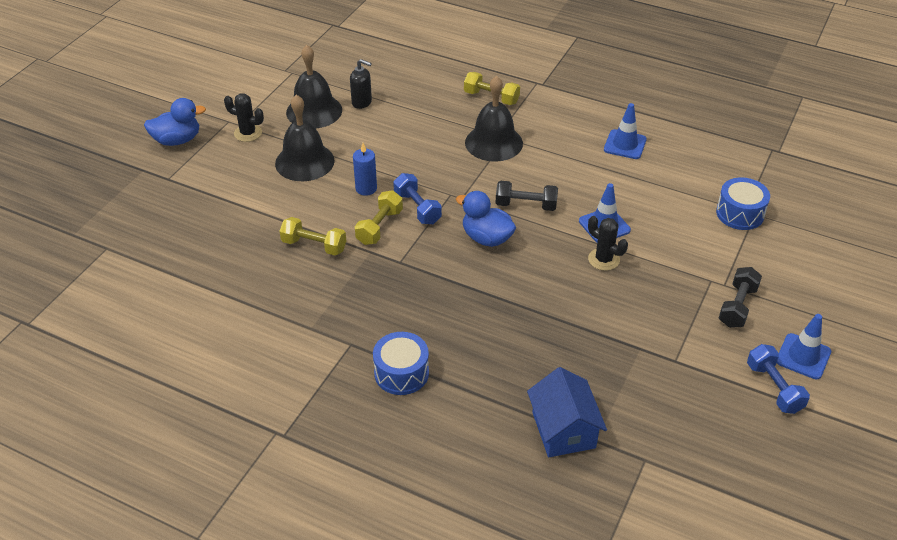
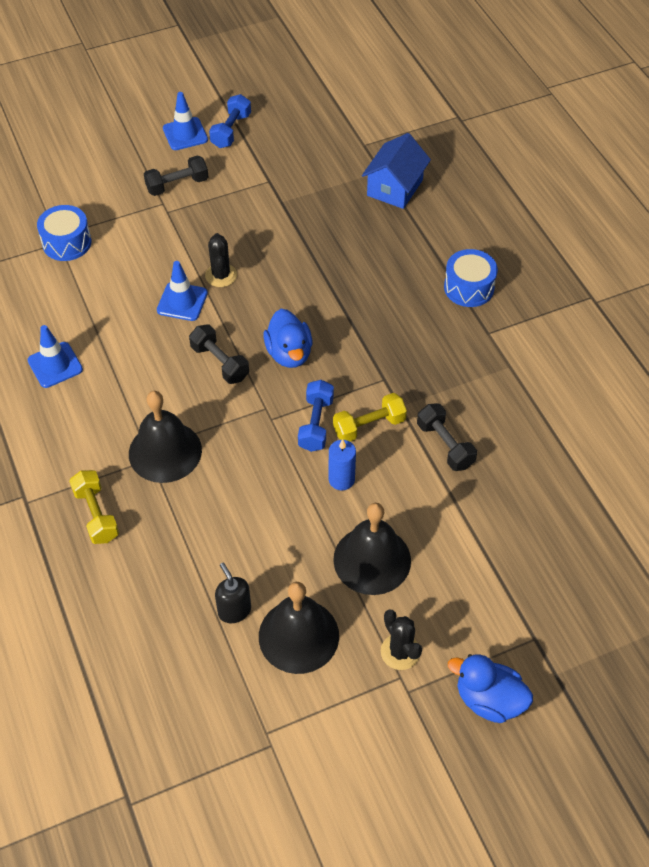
camera: 140 degrees left, 10 degrees up
yellow dumbbell [280,217,346,255] -> black dumbbell [417,403,477,471]

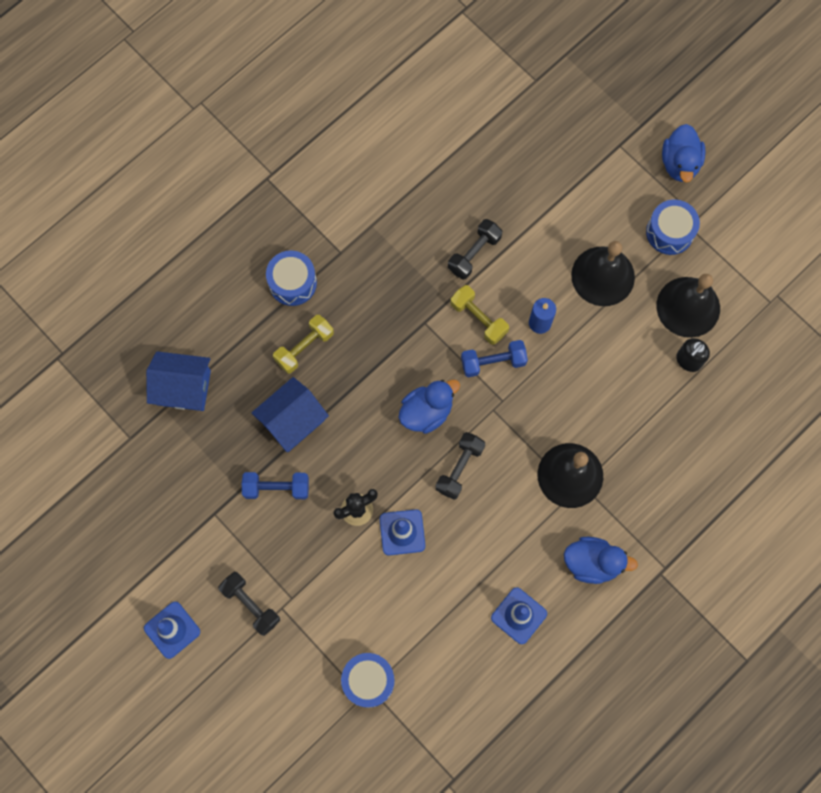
camera: 110 degrees left, 20 degrees up
yellow dumbbell [69,470,119,544] -> yellow dumbbell moved to [273,315,334,374]
blue dumbbell [209,94,251,148] -> blue dumbbell moved to [242,472,309,499]
black cactus [381,610,422,670] -> blue drum [646,199,700,255]
none -> blue house [251,377,329,452]
none -> blue duck [564,537,638,584]

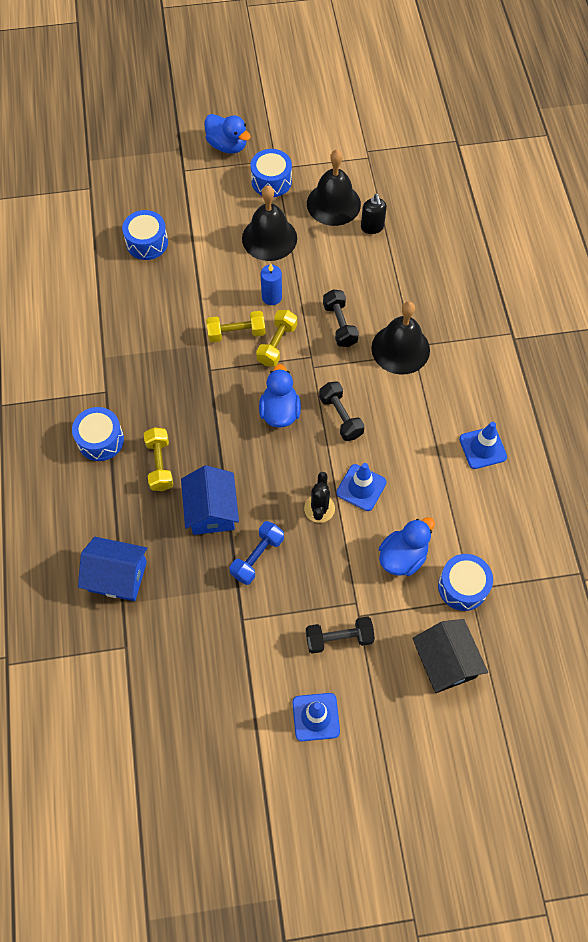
camera: 55 degrees left, 10 degrees down
blue house [146,351,211,411] -> blue house turned 60 degrees clockwise [78,537,147,601]
black dumbbell [448,219,502,280] -> black dumbbell moved to [323,289,359,347]
blue dumbbell [461,340,528,377] -> yellow dumbbell [256,310,297,367]
blue duck [564,537,638,584] -> blue duck moved to [379,517,435,576]
none -> blue drum [122,210,168,260]
none -> black house [412,619,488,693]

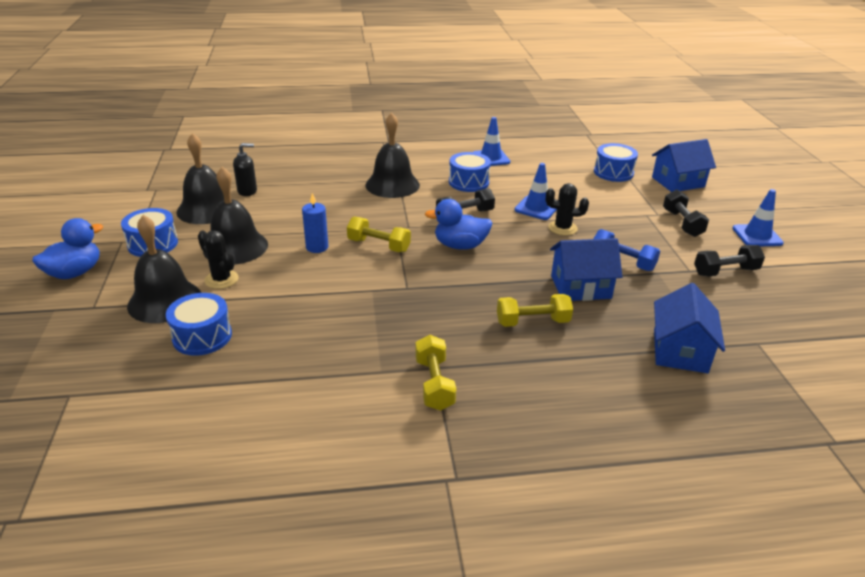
camera: 90 degrees left, 30 degrees down
blue drum [72,407,124,461] -> blue drum moved to [449,152,491,192]
yellow dumbbell [206,311,265,342] -> yellow dumbbell moved to [415,335,456,411]
black dumbbell [323,289,359,347] -> black dumbbell moved to [694,245,765,276]
blue duck [379,517,435,576] -> none
black house [412,619,488,693] -> blue house [652,139,716,192]
none -> black bell [127,215,201,323]
none -> black cactus [198,230,238,289]

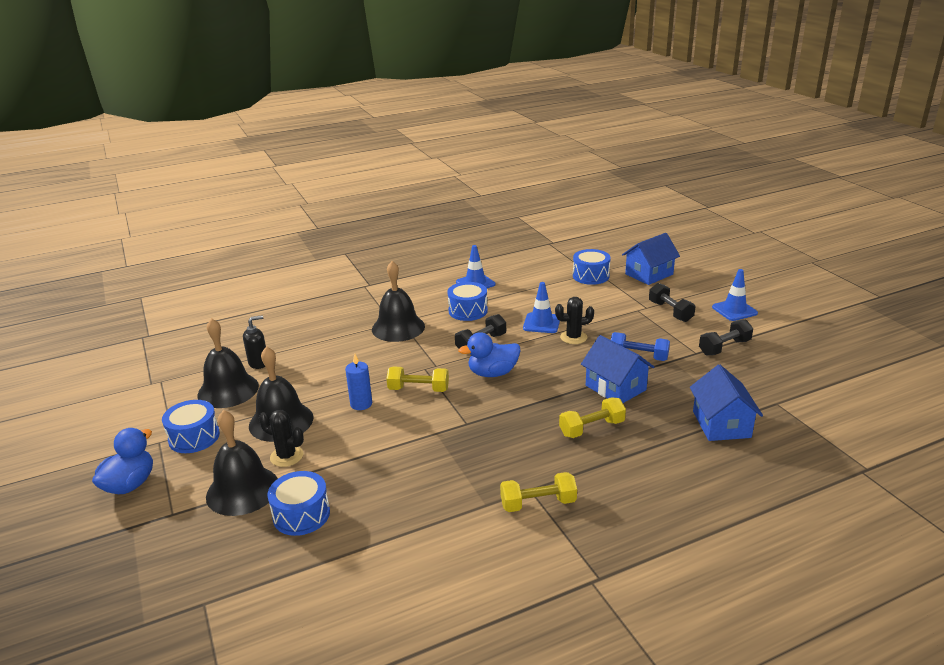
camera: 15 degrees left, 5 degrees down
yellow dumbbell [415,335,456,411] -> yellow dumbbell turned 75 degrees counterclockwise [500,472,577,512]
blue house [550,238,623,301] -> blue house turned 75 degrees clockwise [581,335,654,403]

